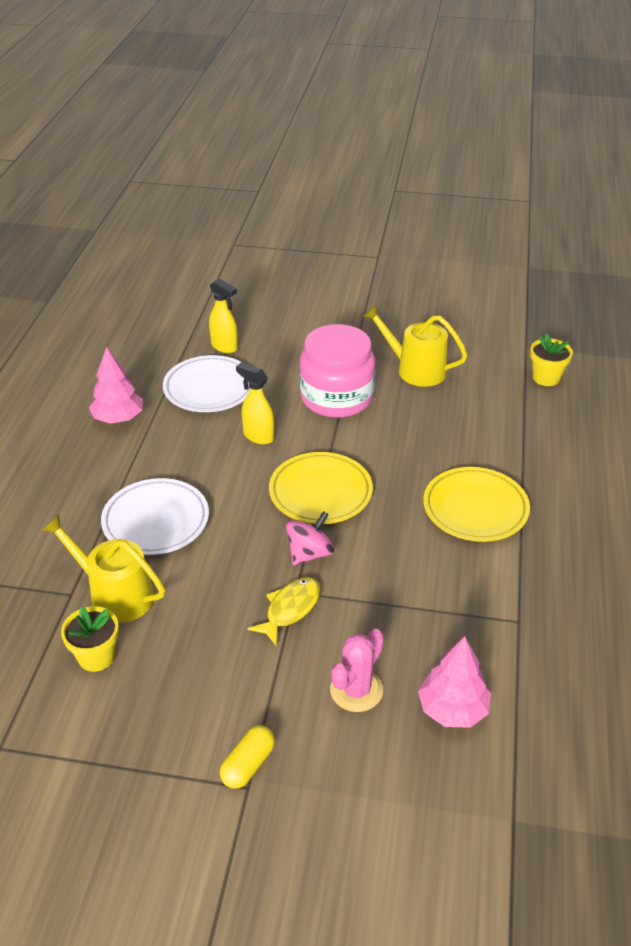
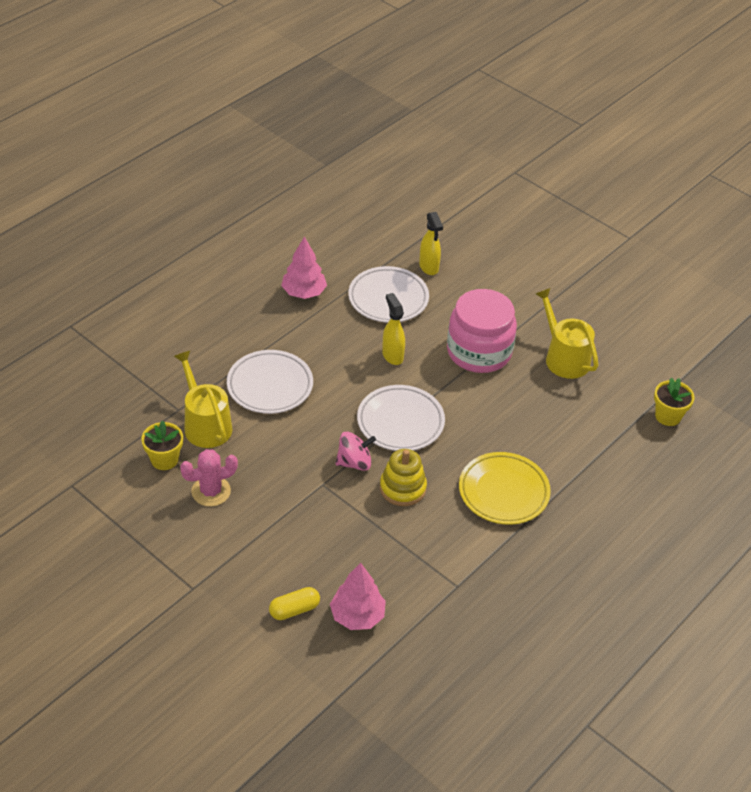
camera: 30 degrees right, 5 degrees up
yellow capsule [220,726,275,789] -> yellow capsule moved to [269,587,320,620]
yellow fish [248,577,320,646] -> none
yellow plate [269,452,373,524] -> white plate [357,385,445,451]
pink cactus [330,629,384,712] -> pink cactus moved to [180,449,238,507]
none -> yellow stacking toy [380,449,427,506]

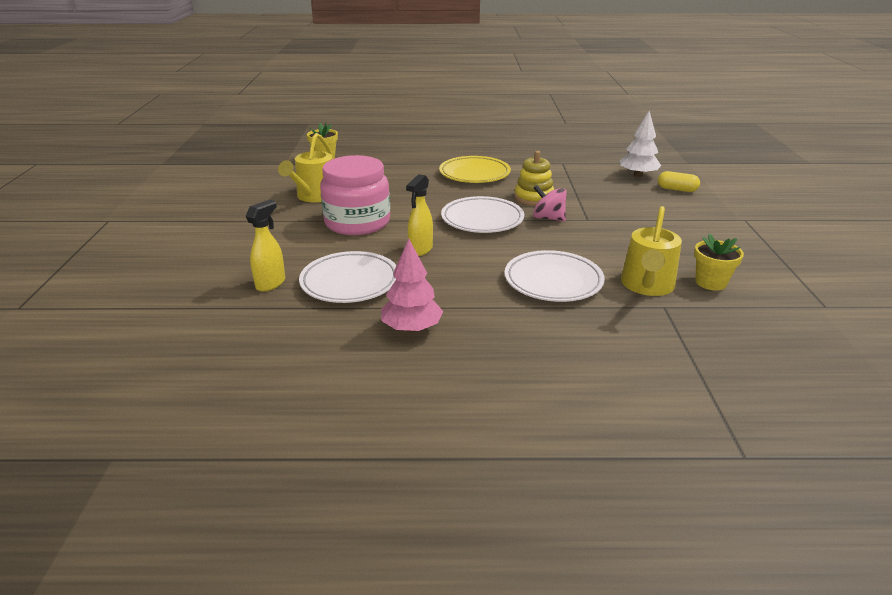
camera: 130 degrees left, 15 degrees down
pink cactus [180,449,238,507] -> none
pink tree [330,563,386,630] -> white tree [620,111,661,177]

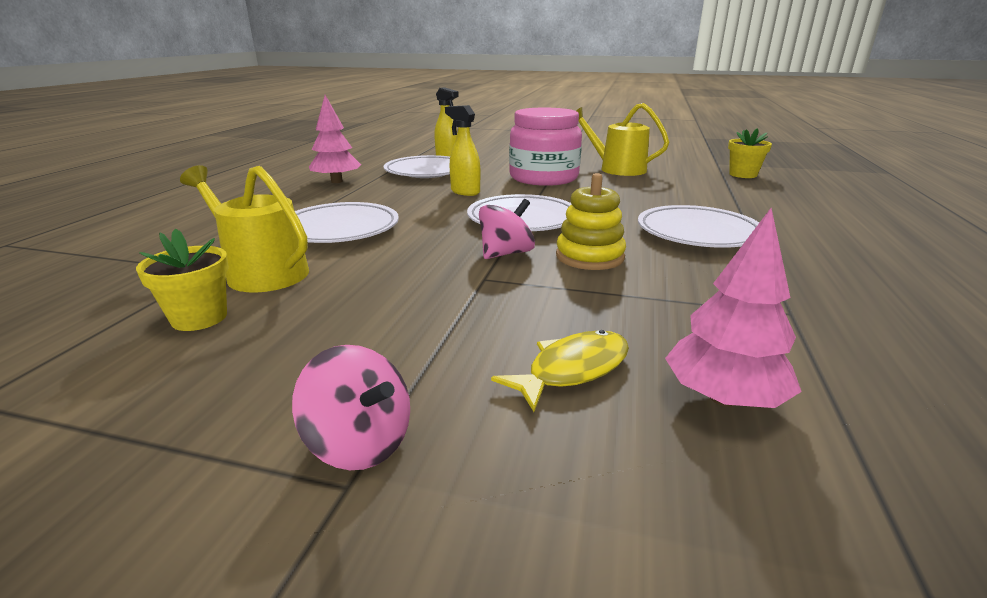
camera: 105 degrees right, 5 degrees down
yellow plate [439,156,511,183] -> white plate [638,205,759,248]
white tree [620,111,661,177] -> pink tree [665,208,802,408]
yellow capsule [658,171,700,192] -> none
none -> pink spinning top [292,345,410,470]
none -> yellow fish [491,330,629,412]

